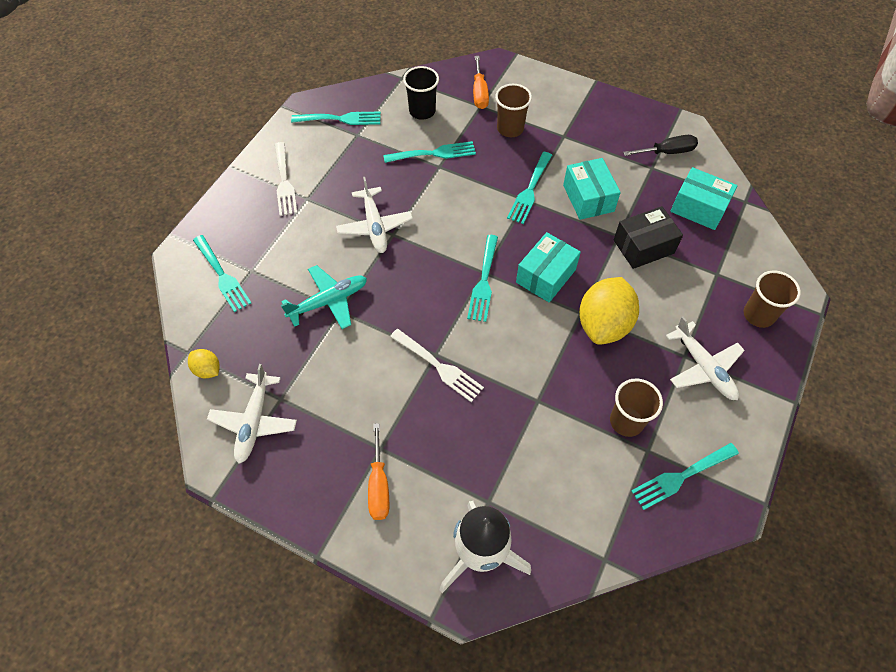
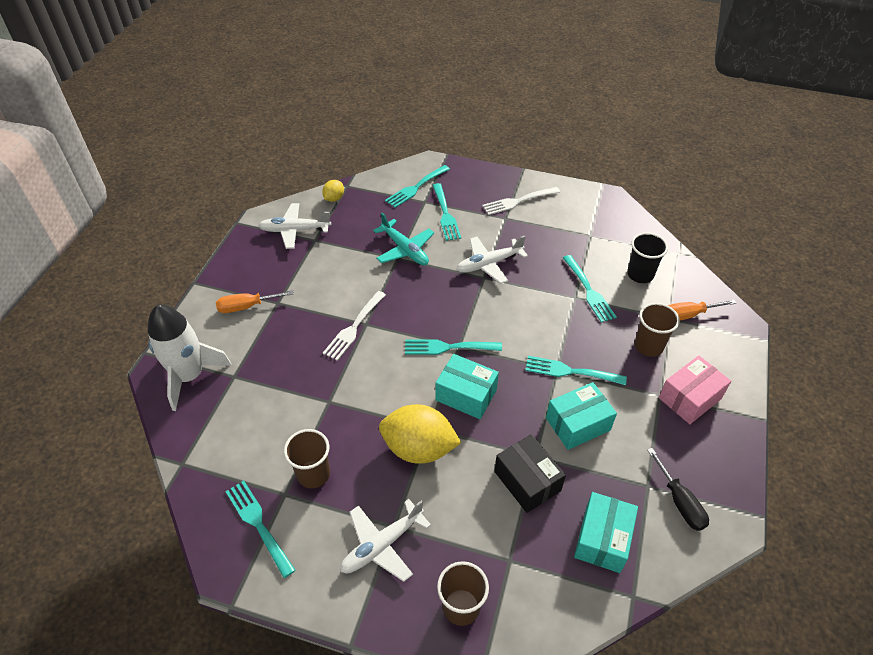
camera: 80 degrees right, 10 degrees down
turquoise fork [291,111,381,125] -> turquoise fork moved to [432,183,461,241]
none -> pink box [659,355,731,424]

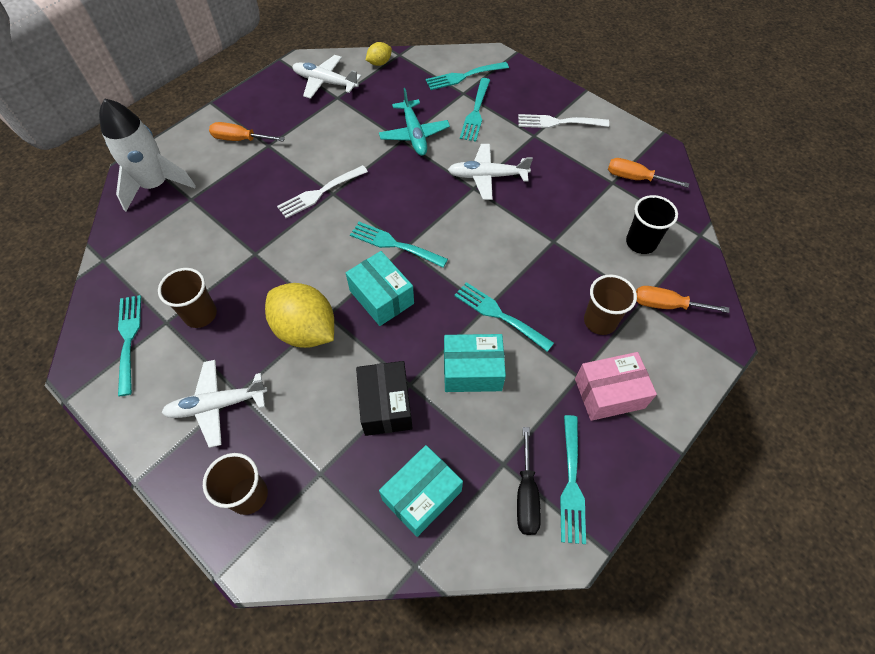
camera: 25 degrees right, 10 degrees up
turquoise fork [563,255,617,323] -> turquoise fork moved to [560,415,586,544]
none -> orange screwdriver [608,158,689,188]

